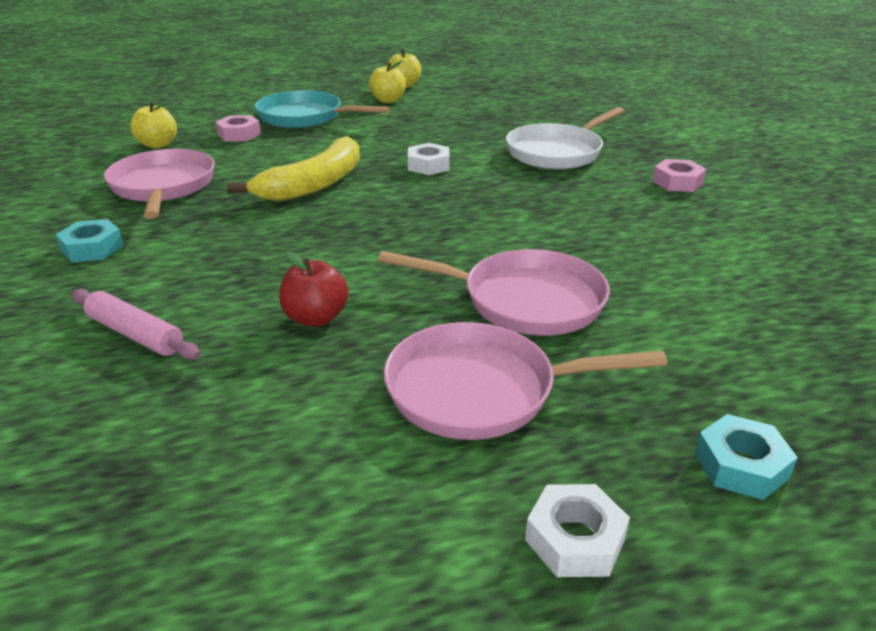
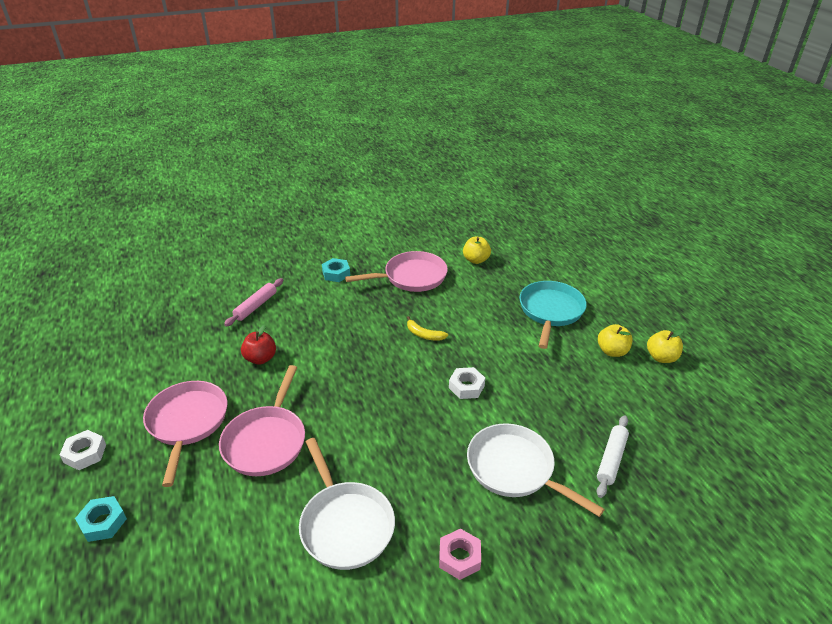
camera: 85 degrees right, 5 degrees up
pink nut [216,115,261,142] -> none
yellow banana [227,136,360,201] -> yellow banana [407,316,448,341], size x0.47
none -> white pan [299,438,395,570]
none -> white rolling pin [597,415,629,498]

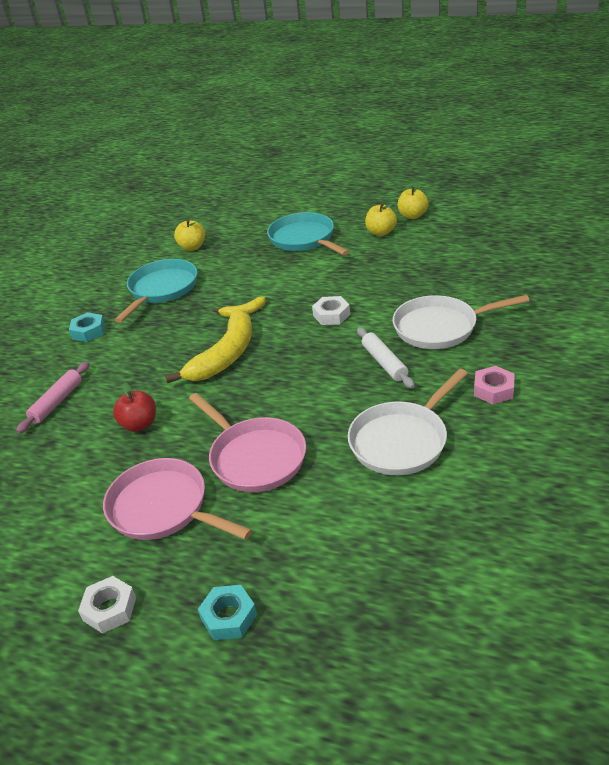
camera: 45 degrees left, 0 degrees up
pink rolling pin [224,278,283,326] -> pink rolling pin turned 45 degrees clockwise [16,362,89,433]
white pan [299,438,395,570] -> white pan turned 120 degrees clockwise [348,369,468,475]
pink pan [345,251,448,292] -> turquoise pan [115,259,197,323]
white rolling pin [597,415,629,498] -> white rolling pin moved to [357,327,415,389]
none -> yellow banana [165,309,252,383]

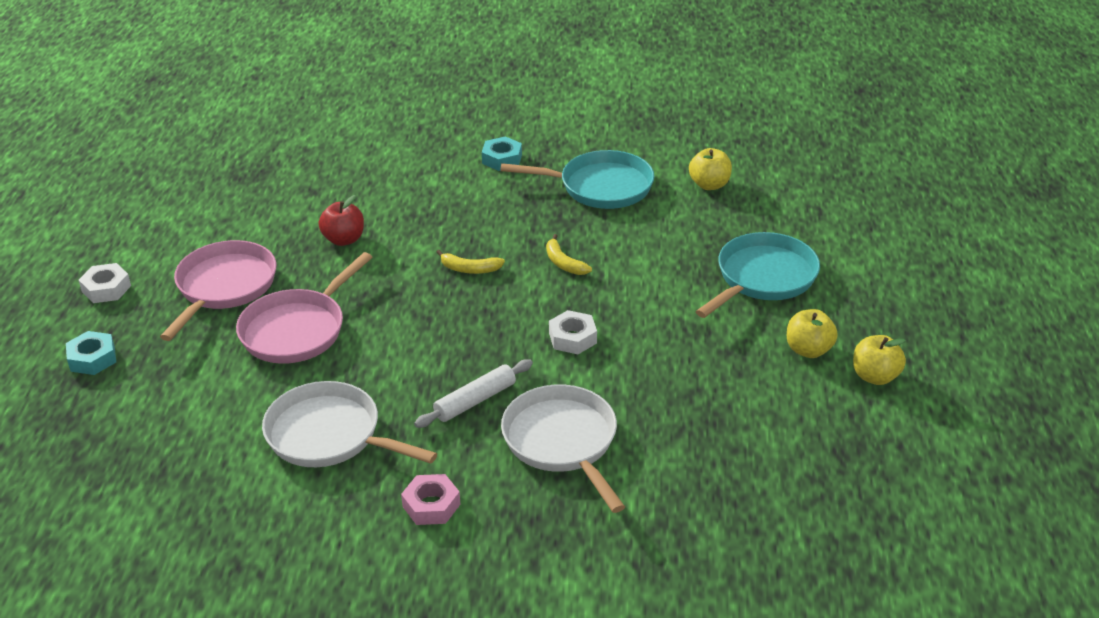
camera: 70 degrees right, 0 degrees up
pink rolling pin [16,362,89,433] -> none
yellow banana [165,309,252,383] -> yellow banana [436,250,505,274], size x0.47

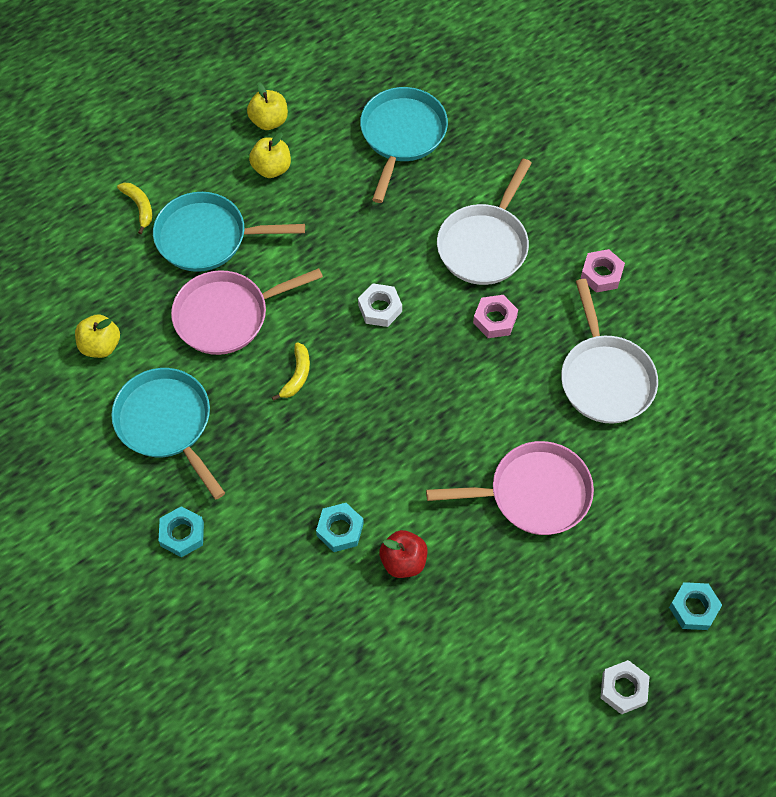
camera: 130 degrees left, 25 degrees up
pink pan [160,240,276,341] -> pink pan moved to [171,268,323,355]
white rolling pin [414,359,533,428] -> pink nut [473,295,518,338]
yellow banana [436,250,505,274] -> yellow banana moved to [117,183,152,234]
none -> turquoise nut [316,503,364,552]
none -> turquoise pan [360,87,448,203]

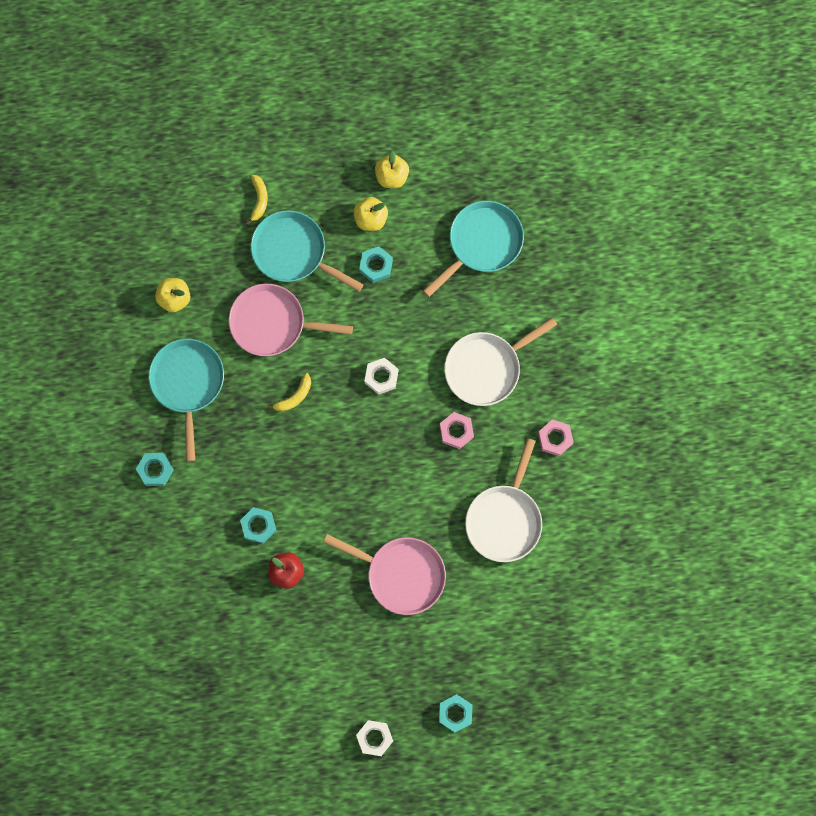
camera: 30 degrees right, 15 degrees up
none -> turquoise nut [359,246,393,283]

